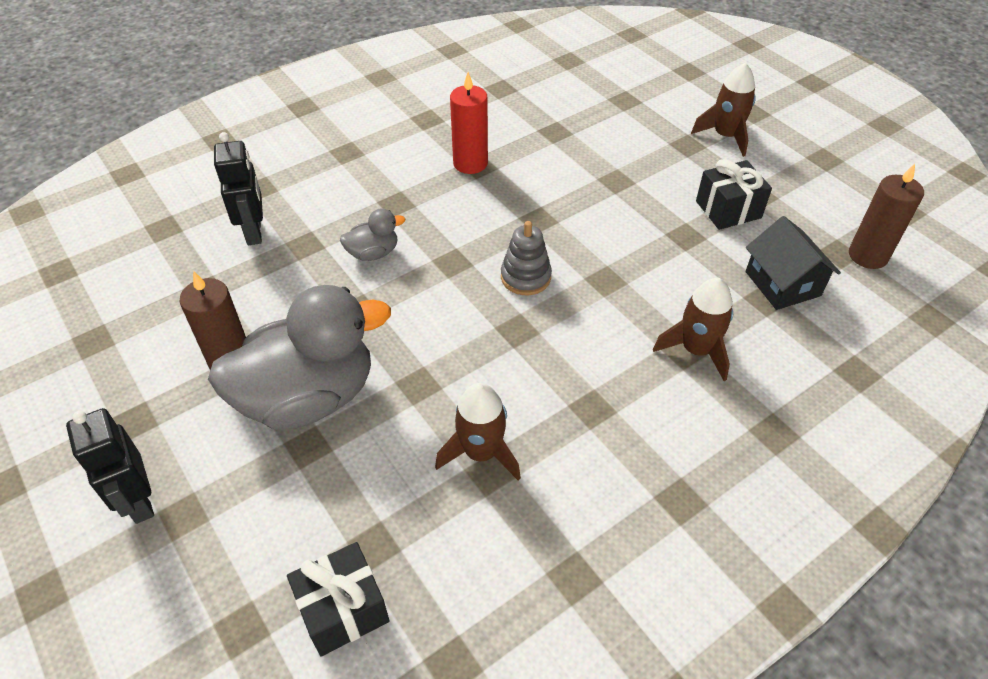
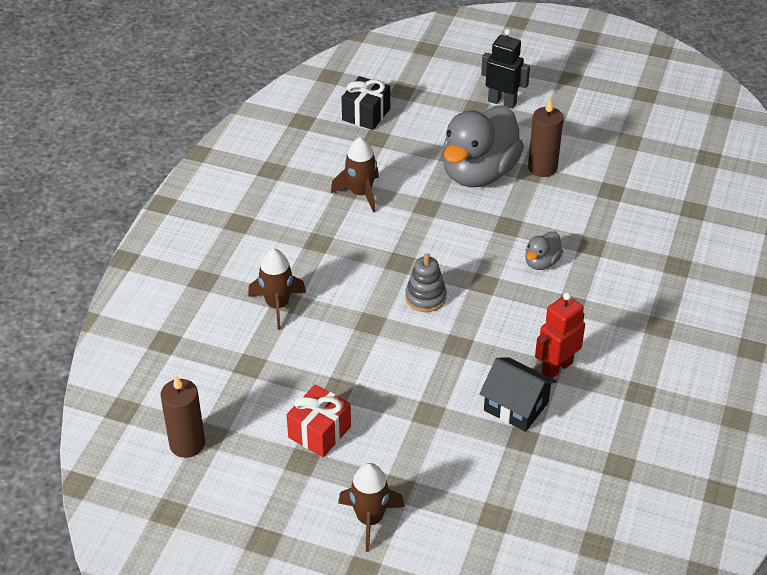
camera: 145 degrees right, 5 degrees down
black robot [214,132,263,245] -> none
red candle [450,72,488,174] -> red robot [535,292,585,378]
black gift [696,159,772,230] -> red gift [286,384,351,457]
black house [746,216,841,310] -> black house moved to [479,358,557,432]

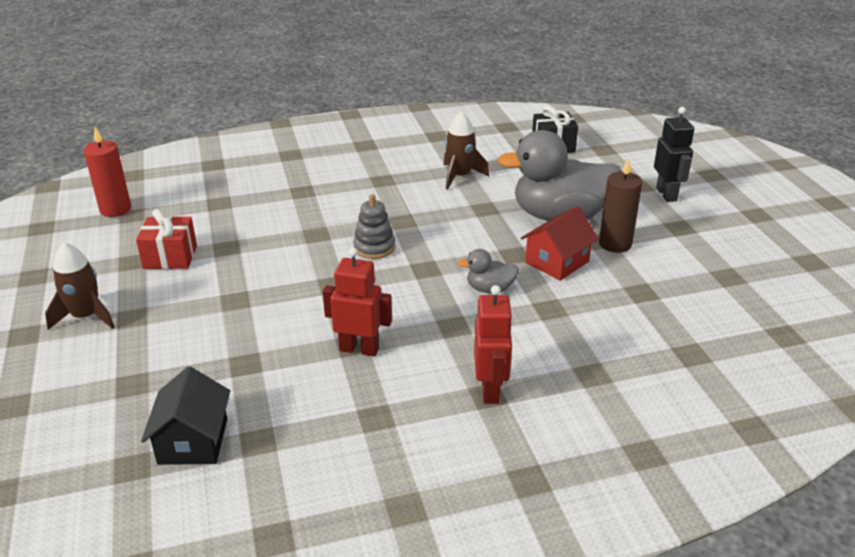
camera: 55 degrees right, 10 degrees down
brown candle [160,375,205,458] -> red candle [84,127,131,217]
brown rocket [248,248,306,330] -> none
black house [479,358,557,432] -> black house moved to [141,366,230,465]
none -> red robot [474,285,513,404]
none -> red house [521,206,599,281]

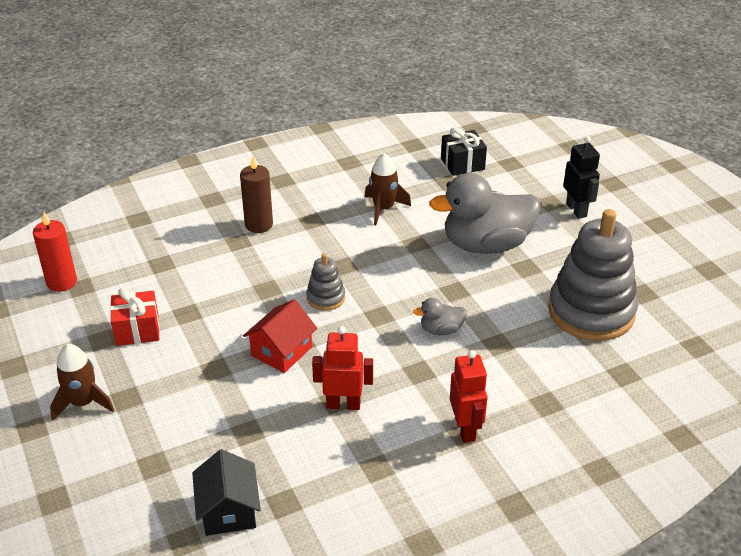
camera: 10 degrees left, 5 degrees up
red house [521,206,599,281] -> red house moved to [243,299,317,373]
brown candle [599,158,642,253] -> brown candle moved to [240,156,273,233]
none -> grey stacking toy [548,209,638,341]

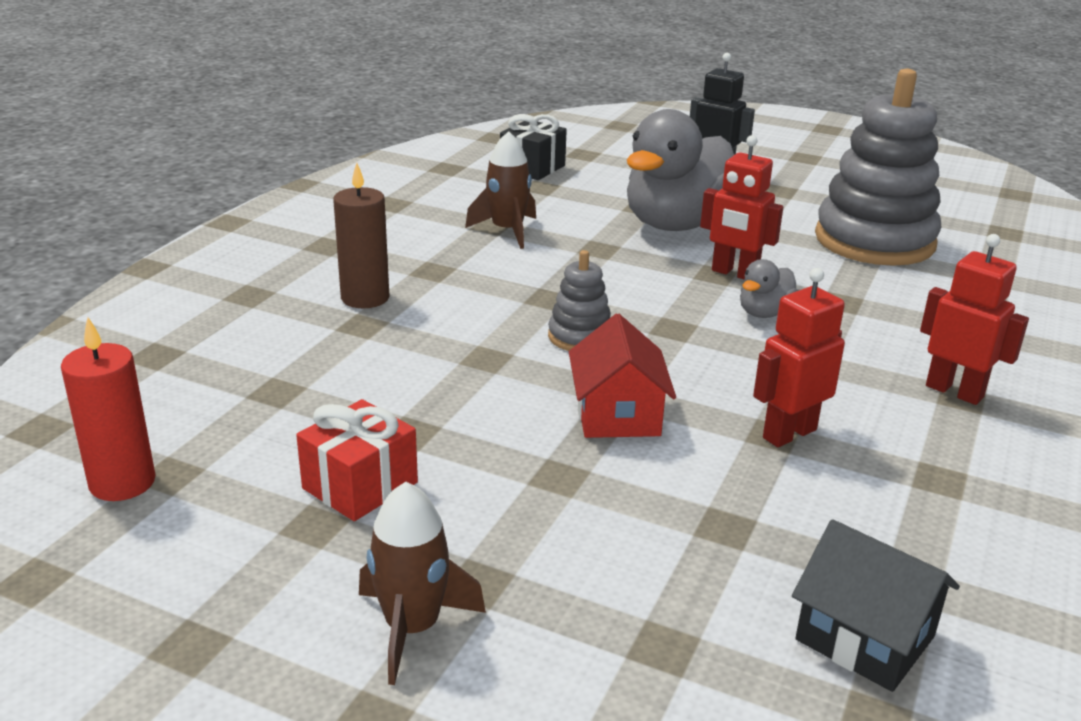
camera: 40 degrees left, 10 degrees down
none -> red robot [700,135,783,280]

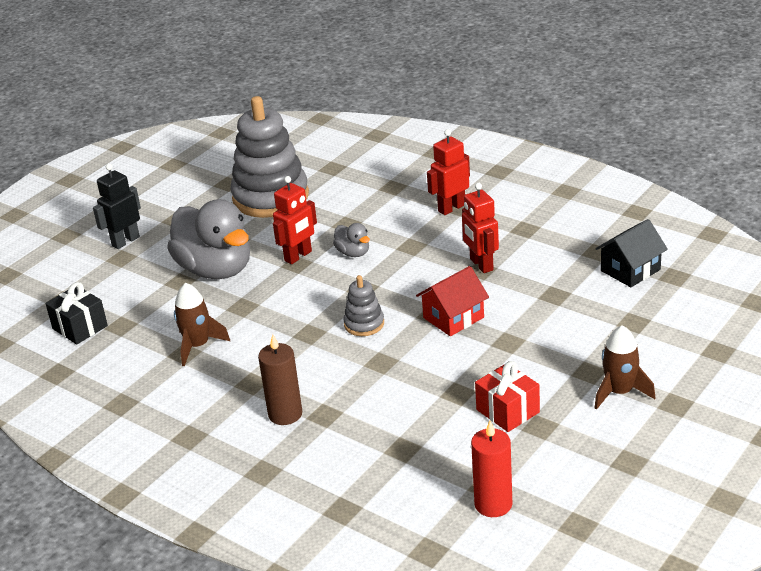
camera: 75 degrees left, 5 degrees up
red house [569,314,676,438] -> red house turned 45 degrees counterclockwise [416,266,489,336]

